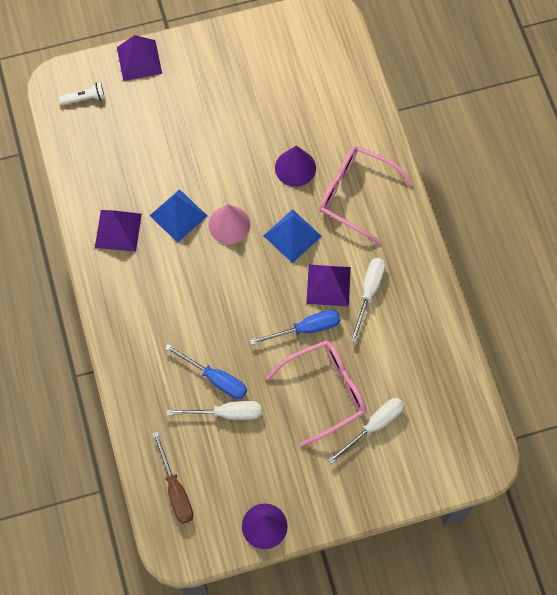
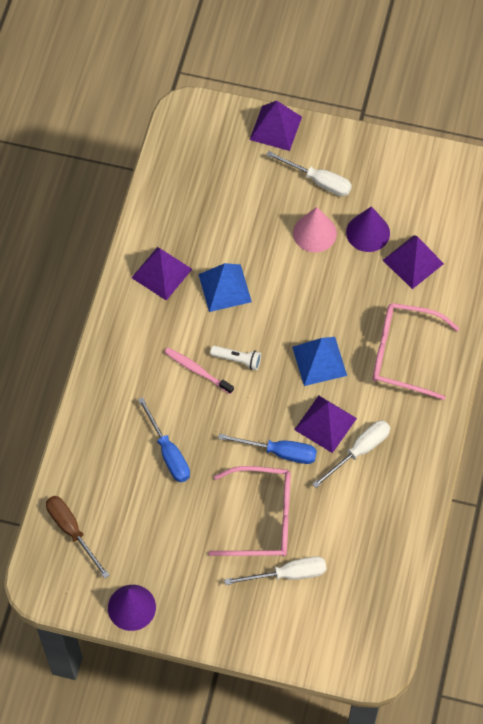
camera: 30 degrees right, 5 degrees down
white flashlight [59,82,105,105] -> white flashlight moved to [210,346,261,370]
brown screwdriver [152,431,193,524] -> brown screwdriver turned 135 degrees clockwise [46,496,110,579]
white screwdriver [166,401,261,420] -> white screwdriver moved to [266,151,352,196]
pink cone [209,204,250,244] -> pink cone moved to [293,207,337,252]
purple cone [275,146,316,187] -> purple cone moved to [346,206,390,252]
pink glasses [319,146,413,244] -> pink glasses turned 45 degrees counterclockwise [373,303,459,400]
none -> pink toothbrush [164,347,234,394]
none -> purple pyramid [383,235,444,289]

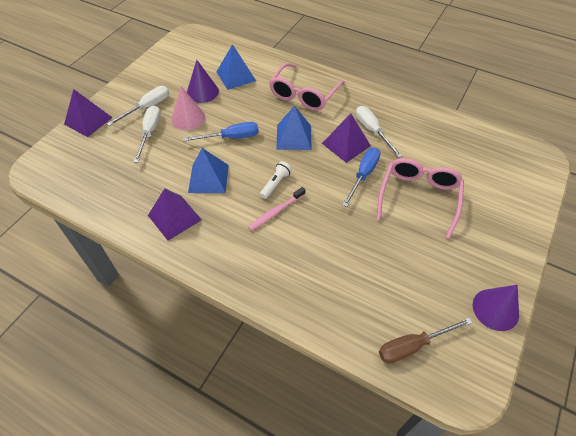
camera: 75 degrees left, 10 degrees down
blue screwdriver [138,397,190,482] -> blue screwdriver moved to [183,122,259,142]
white screwdriver [224,556,326,585] -> white screwdriver moved to [134,105,161,163]
purple pyramid [383,235,444,289] -> blue pyramid [216,44,256,90]

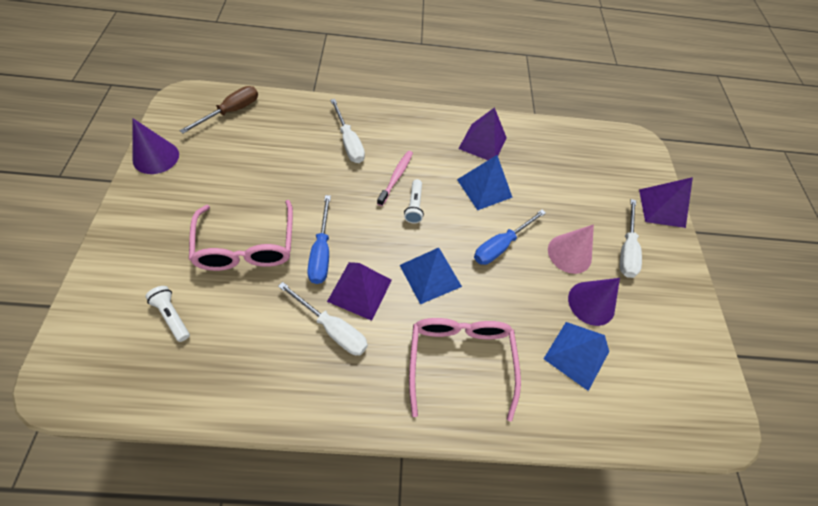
camera: 145 degrees right, 5 degrees up
white screwdriver [134,105,161,163] -> white screwdriver moved to [330,99,365,163]
none -> white flashlight [145,286,190,342]

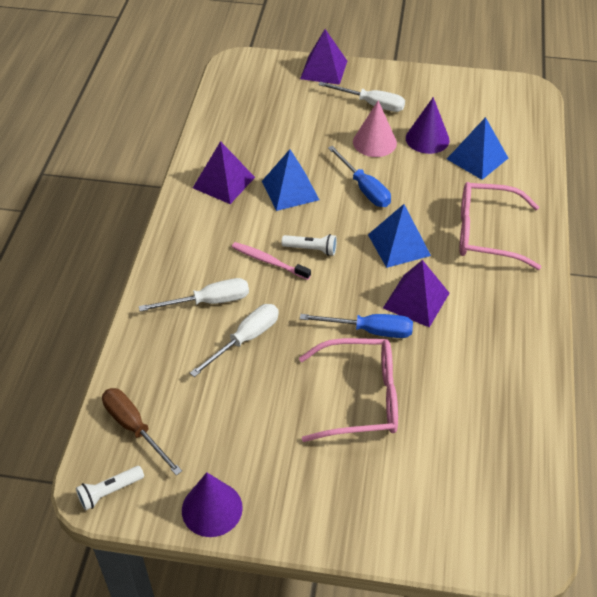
camera: 75 degrees left, 10 degrees down
white flashlight [145,286,190,342] -> white flashlight moved to [76,466,144,511]
white screwdriver [278,282,368,355] -> white screwdriver moved to [190,304,279,377]

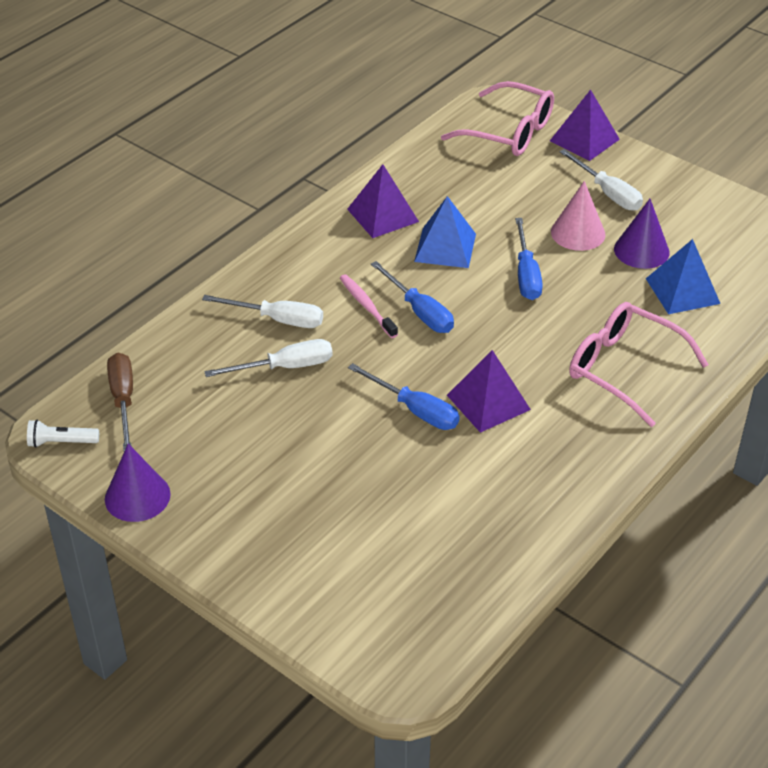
camera: 30 degrees right, 5 degrees down
white flashlight [282,234,337,256] -> blue screwdriver [371,261,454,333]
pink glasses [299,338,398,442] -> pink glasses moved to [441,81,554,156]
blue pyramid [368,204,431,268] -> none

